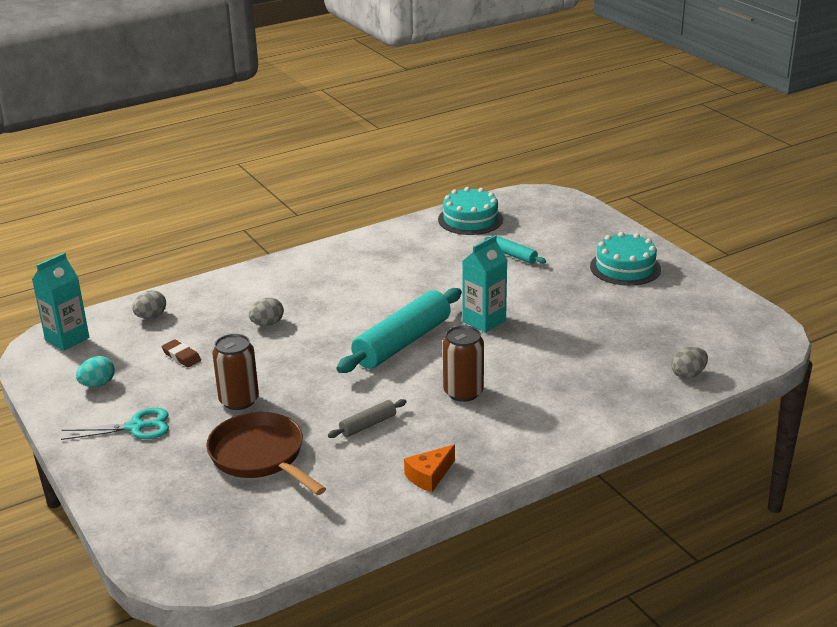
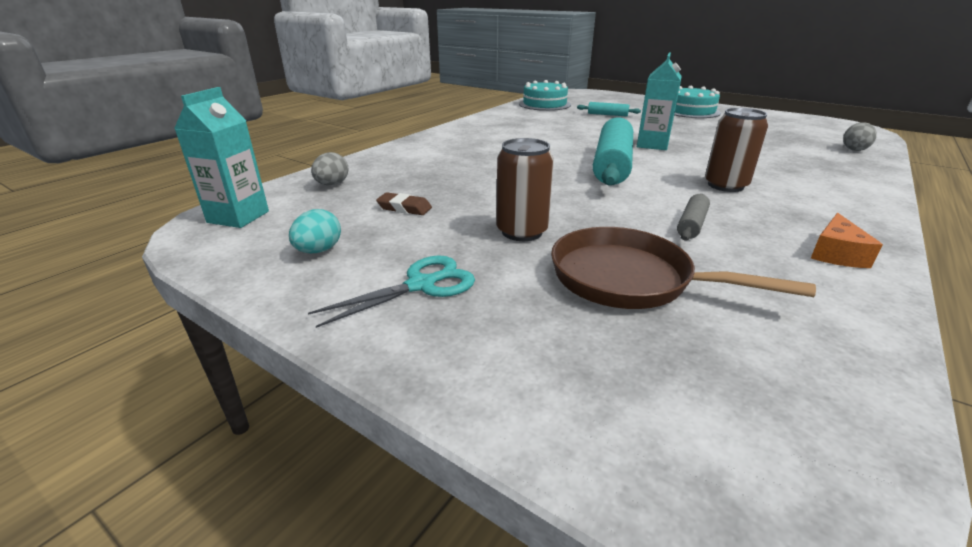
camera: 25 degrees left, 0 degrees up
grey egg [249,298,284,326] -> none

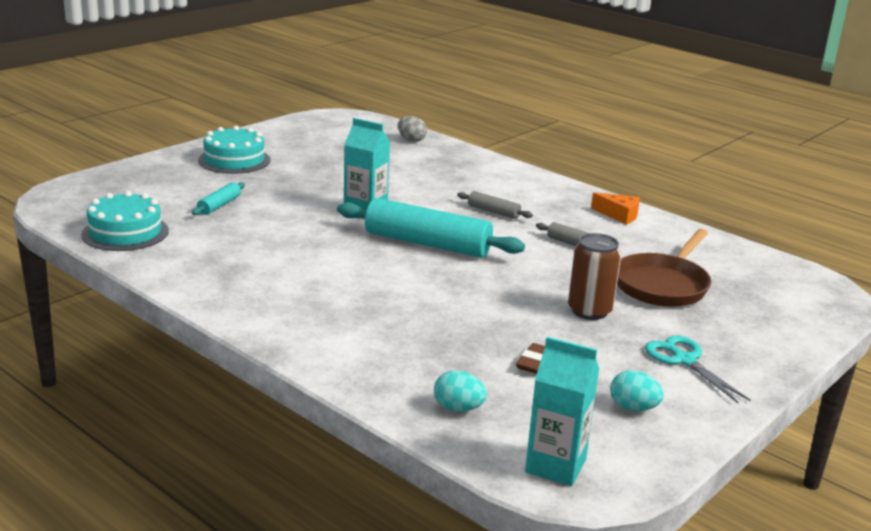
camera: 85 degrees left, 5 degrees down
grey egg [311,152,348,186] -> turquoise egg [434,370,487,412]
brown can [705,108,768,192] -> grey rolling pin [457,191,533,219]

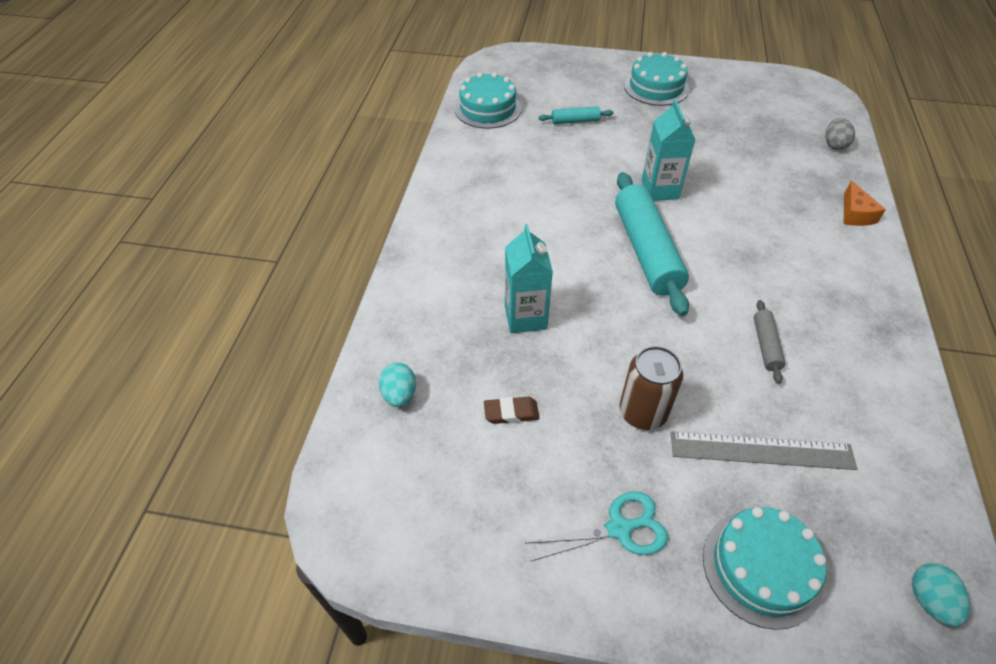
camera: 60 degrees right, 25 degrees up
grey rolling pin [457,191,533,219] -> none
turquoise carton [525,337,599,486] -> turquoise carton moved to [505,224,553,333]
orange cheese [591,192,640,225] -> orange cheese moved to [844,180,886,226]
turquoise egg [610,370,664,411] -> turquoise egg moved to [912,563,970,627]
brown pan [617,229,711,307] -> grey ruler [671,431,857,470]
turquoise scissors [645,336,751,403] -> turquoise scissors turned 45 degrees clockwise [526,491,668,561]
none -> turquoise cake [703,507,826,630]

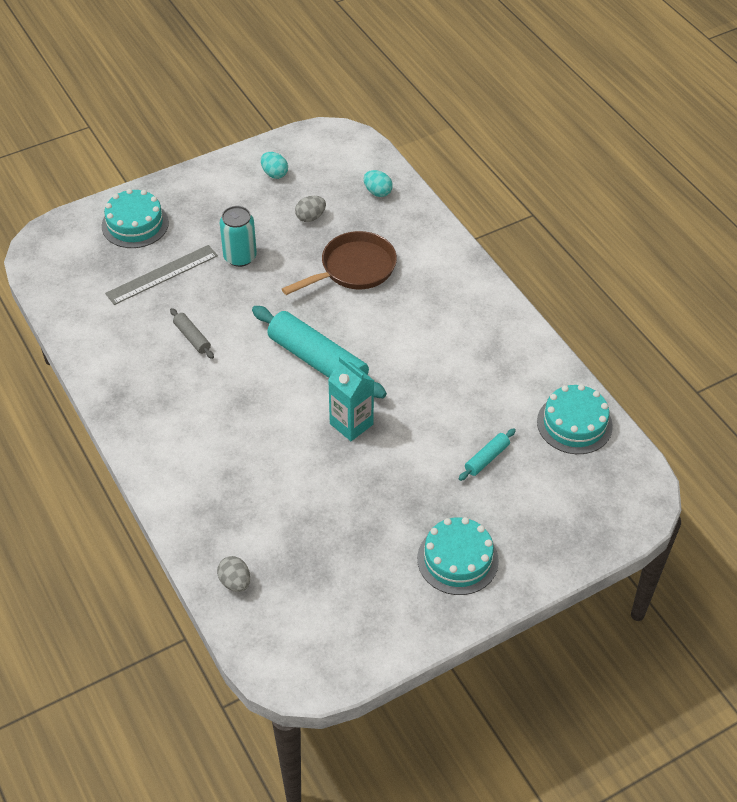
camera: 140 degrees right, 0 degrees up
brown eraser [484,397,539,424] -> grey egg [295,196,326,222]
turquoise carton [505,224,553,333] -> brown pan [282,231,397,295]
turquoise scissors [526,491,668,561] -> none
brown can [619,346,683,430] -> turquoise can [220,206,257,267]
orange cheese [844,180,886,226] -> none
turquoise egg [912,563,970,627] -> turquoise egg moved to [261,152,288,179]

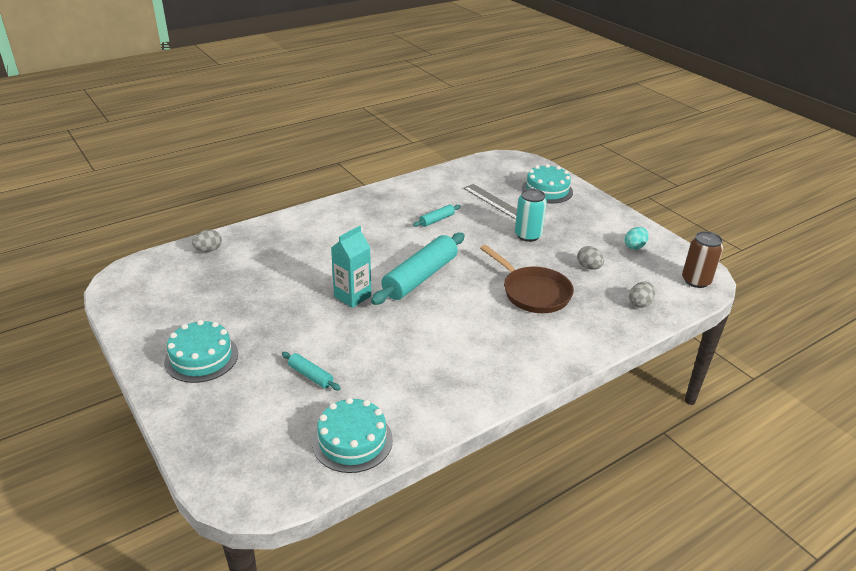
camera: 85 degrees right, 15 degrees down
grey rolling pin [170,308,214,359] -> turquoise rolling pin [413,205,460,227]
turquoise egg [364,170,393,197] -> grey egg [629,282,655,308]
none -> brown can [682,231,723,288]

